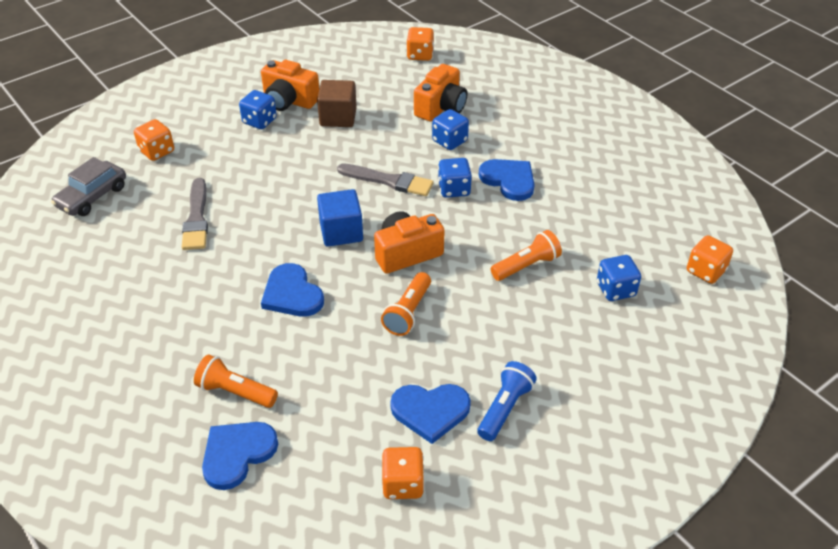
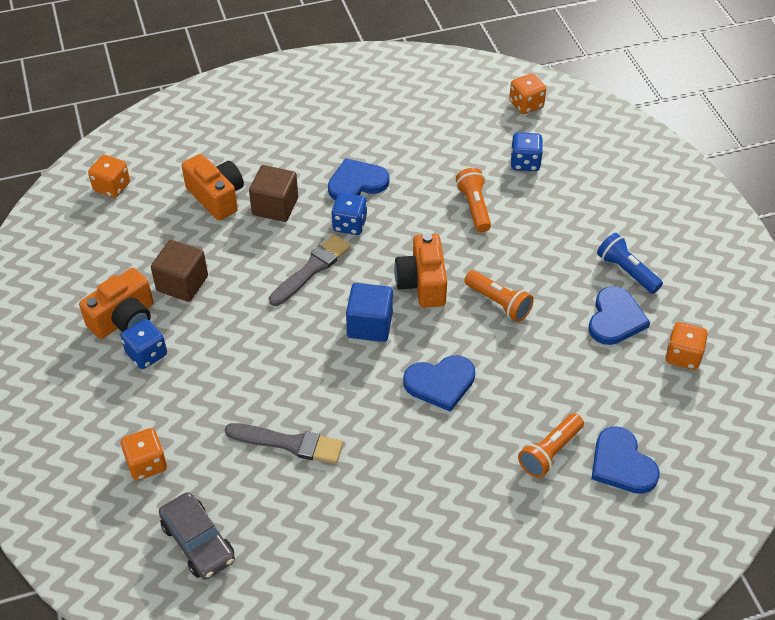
camera: 70 degrees left, 5 degrees up
blue dice [432,109,469,150] -> brown cube [249,165,298,222]

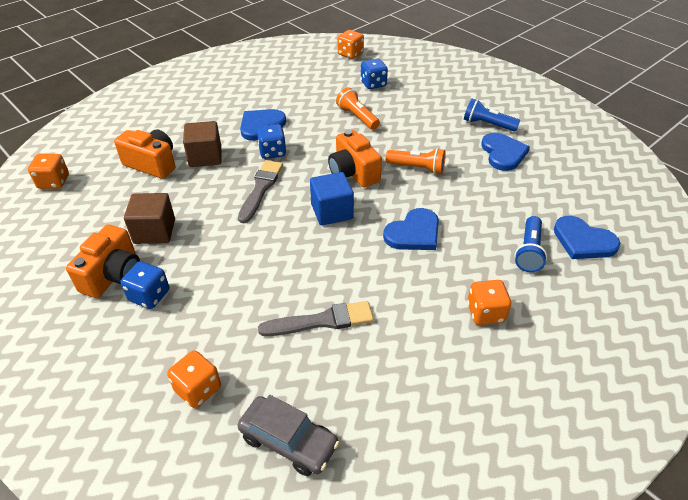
camera: 25 degrees left, 5 degrees down
orange flashlight [518,413,584,478] -> blue flashlight [514,216,547,272]
orange dice [665,322,708,370] -> orange dice moved to [467,280,511,325]

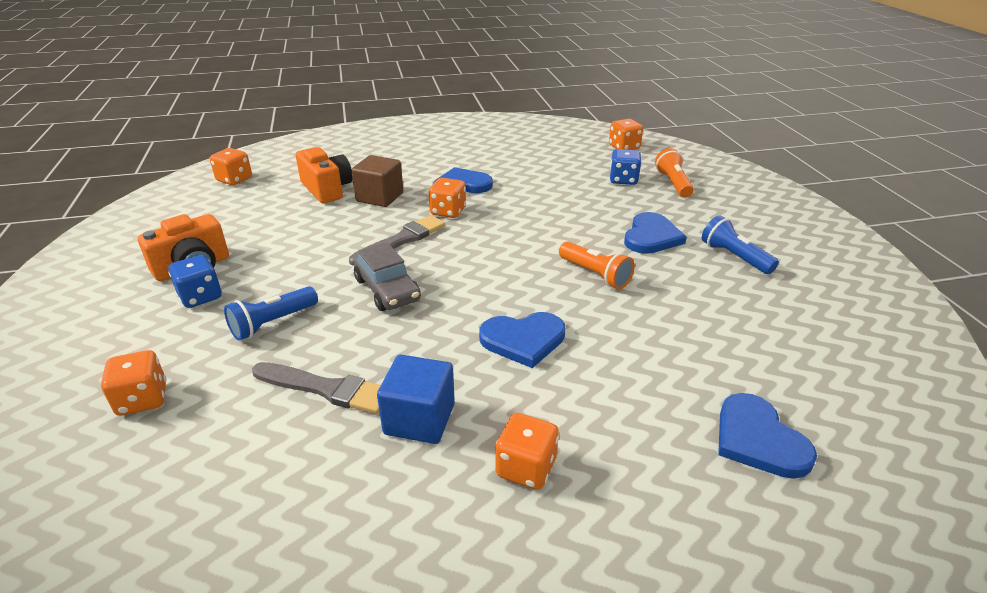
camera: 30 degrees right, 10 degrees down
brown cube [124,193,175,244] -> none
grey car [238,395,340,476] -> grey car moved to [353,242,421,311]
blue dice [257,124,286,159] -> orange dice [429,178,466,218]
blue cube [310,172,354,225] -> blue cube moved to [377,355,455,444]
orange camera [328,130,382,188] -> none
orange flashlight [336,88,380,130] -> orange flashlight moved to [655,148,694,198]
blue heart [481,133,530,171] -> blue heart moved to [624,212,687,254]
blue flashlight [514,216,547,272] -> blue flashlight moved to [224,286,318,341]

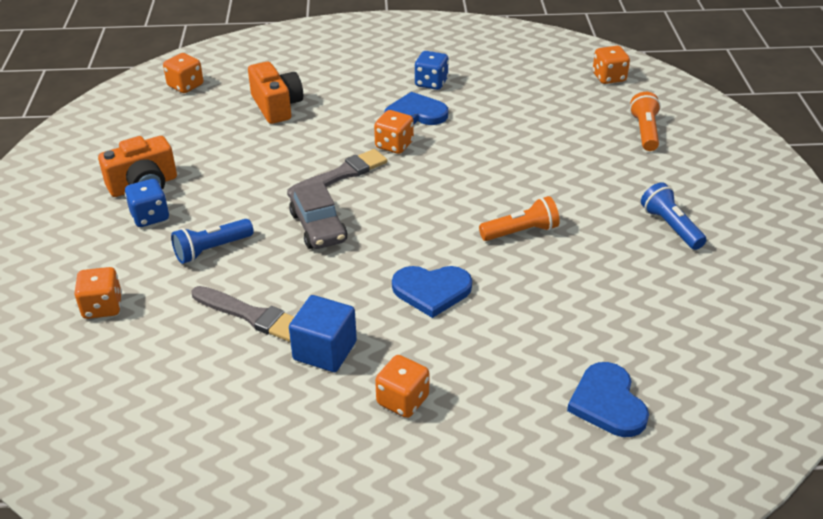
camera: 10 degrees right, 5 degrees up
brown cube [351,155,403,207] -> none
orange flashlight [559,242,635,289] -> orange flashlight turned 75 degrees counterclockwise [479,196,560,241]
blue dice [610,149,642,185] -> blue dice moved to [414,51,449,90]
blue heart [624,212,687,254] -> none

